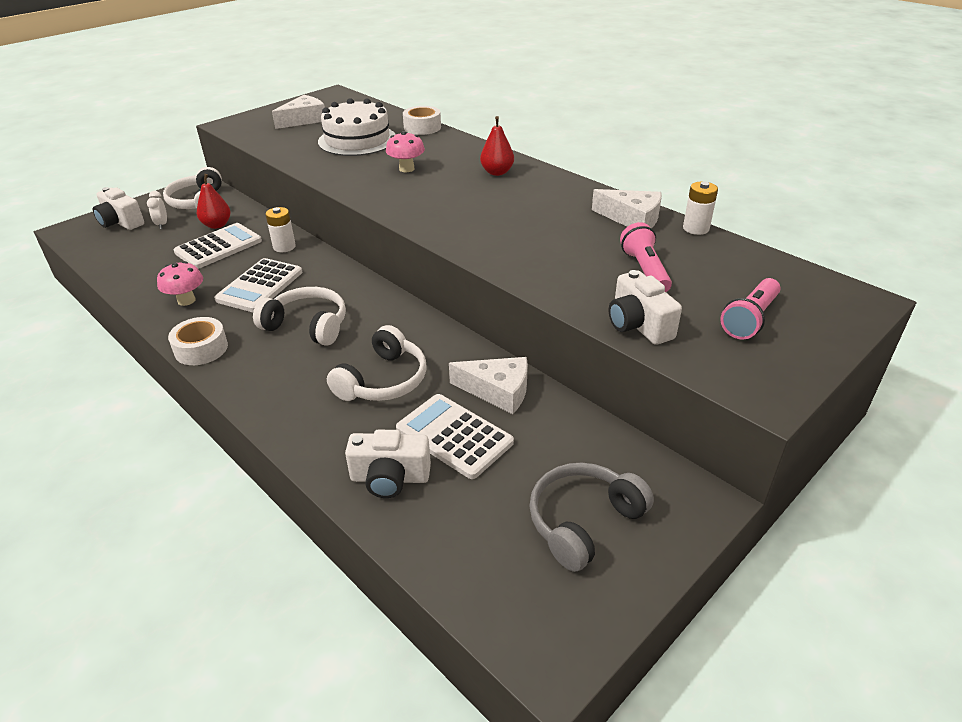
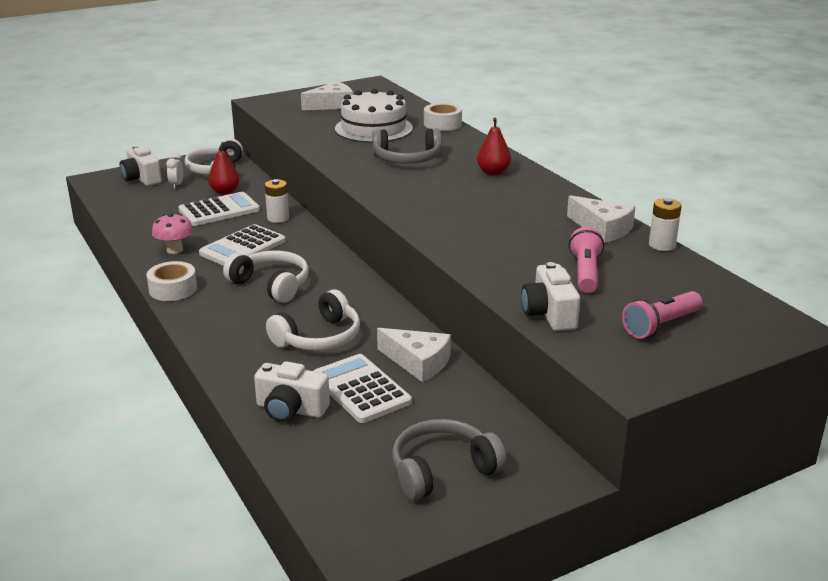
camera: 15 degrees right, 10 degrees down
pink mushroom [386,131,425,172] -> grey headphones [373,128,442,164]

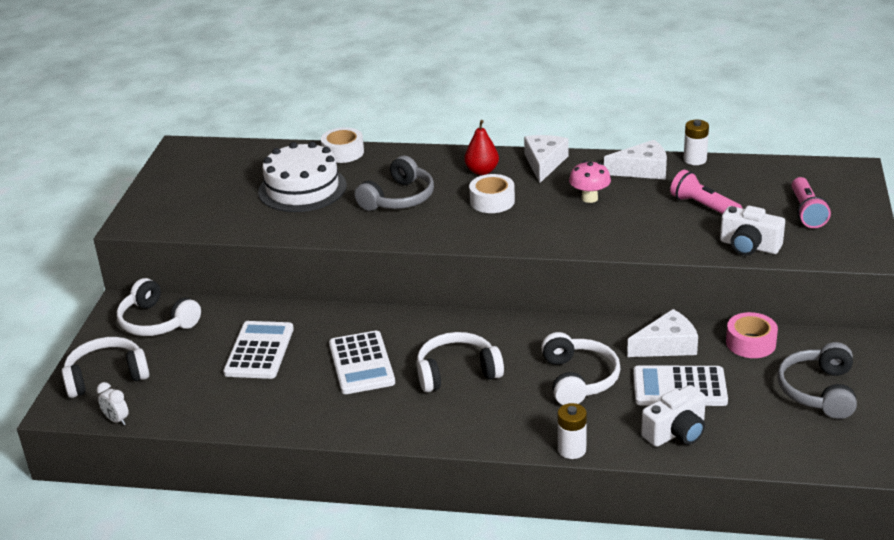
camera: 50 degrees left, 5 degrees up
white camera [120,145,162,186] -> white headphones [62,337,149,398]
white tape [146,261,197,301] -> white tape moved to [469,174,515,213]
pink mushroom [152,213,193,254] -> pink mushroom moved to [569,161,611,203]
white clock [166,153,183,189] -> white clock moved to [97,382,129,426]
red pear [208,142,240,195] -> none
white battery [265,179,289,223] -> white battery moved to [558,403,587,459]
white cheese [301,81,353,110] -> white cheese moved to [524,135,569,183]
none -> pink tape [726,312,778,358]

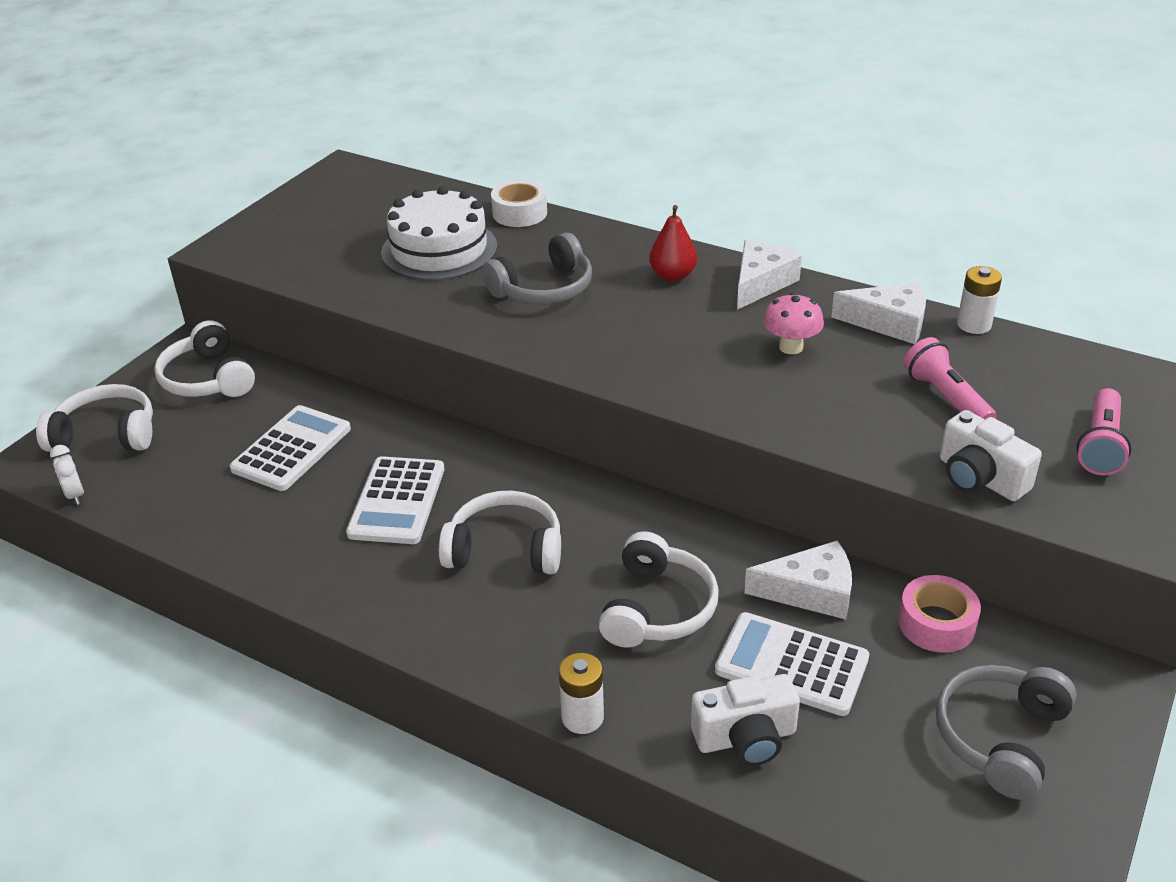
camera: 20 degrees right, 5 degrees up
white tape [469,174,515,213] -> none

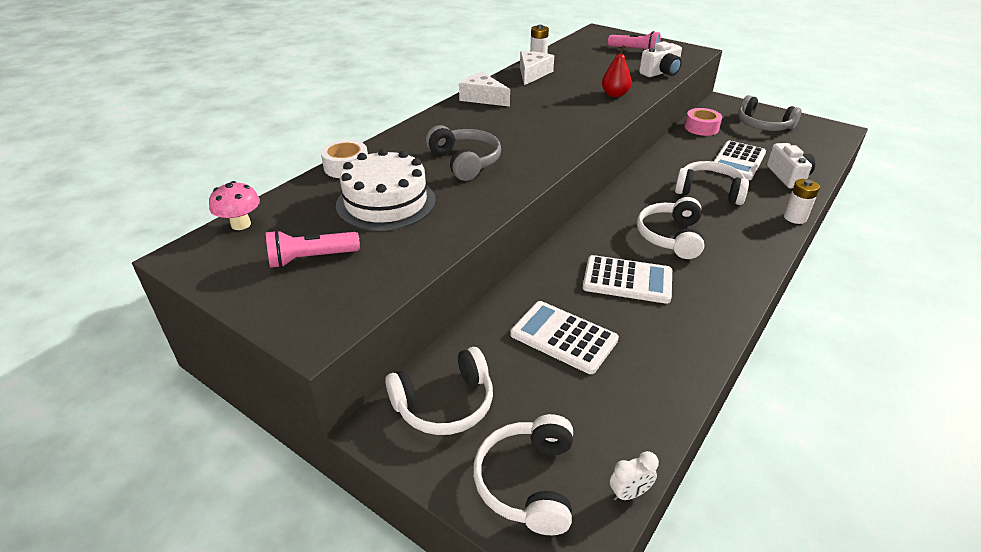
camera: 85 degrees left, 0 degrees up
red pear [649,205,697,282] -> red pear moved to [602,45,632,97]
white cheese [744,541,852,619] -> none
pink mushroom [763,293,824,354] -> pink mushroom moved to [209,181,260,230]
pink flashlight [904,337,997,420] -> pink flashlight moved to [266,230,360,268]

